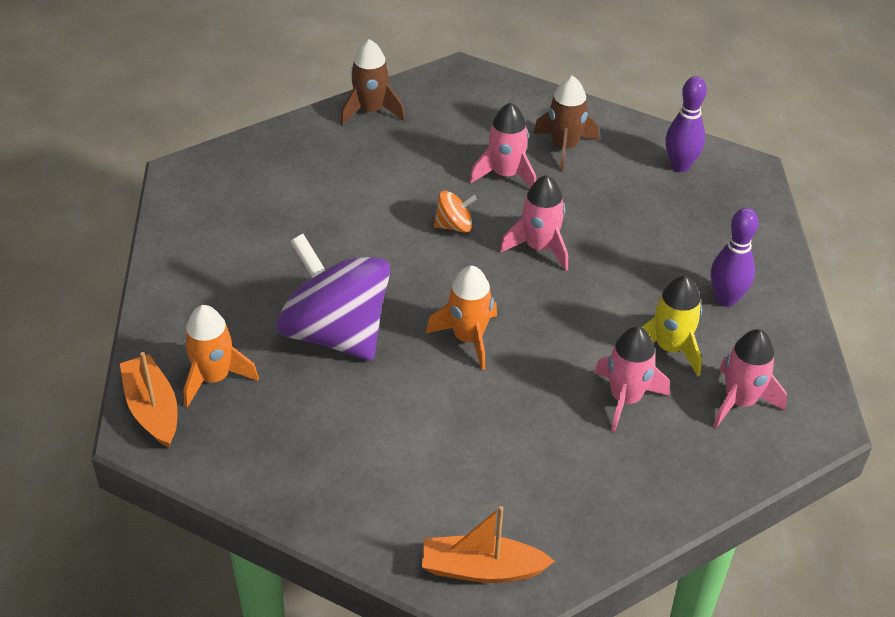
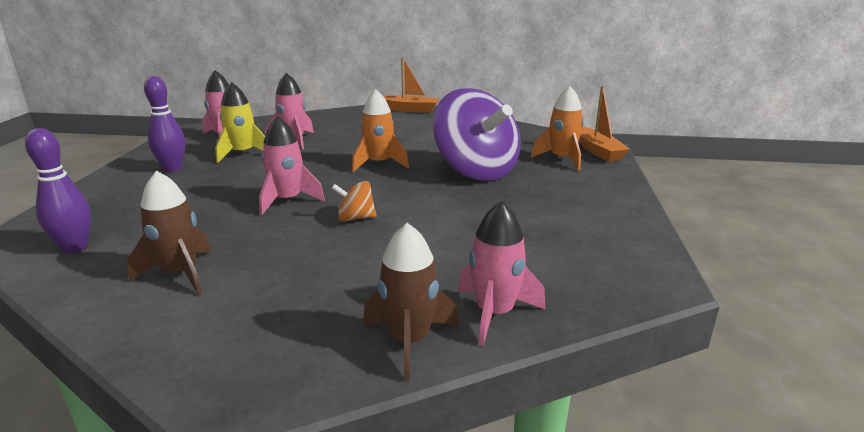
camera: 170 degrees left, 20 degrees down
pink rocket [469,103,536,188] -> pink rocket moved to [458,201,545,346]

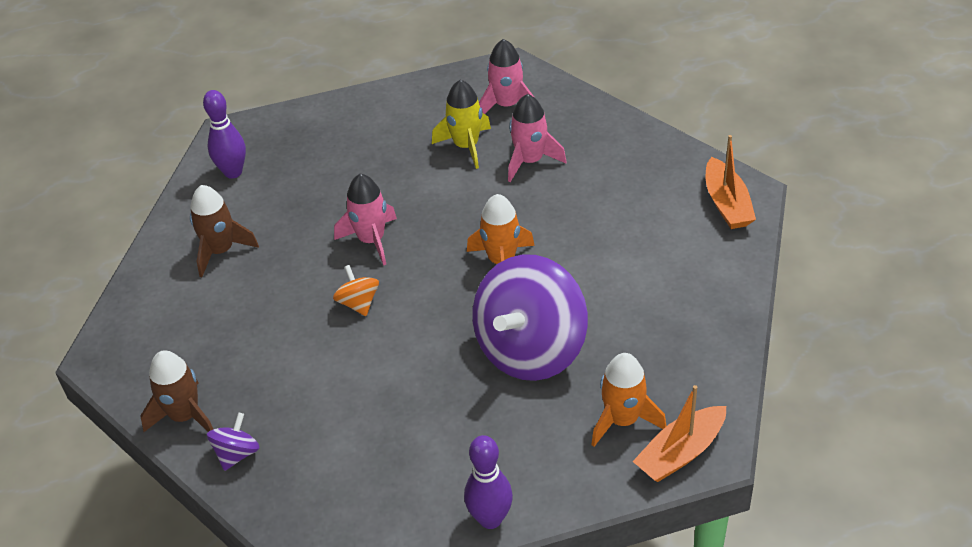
camera: 70 degrees right, 20 degrees up
purple bowling pin [144,76,185,172] -> purple bowling pin moved to [464,435,513,529]
pink rocket [458,201,545,346] -> purple spinning top [207,413,260,471]

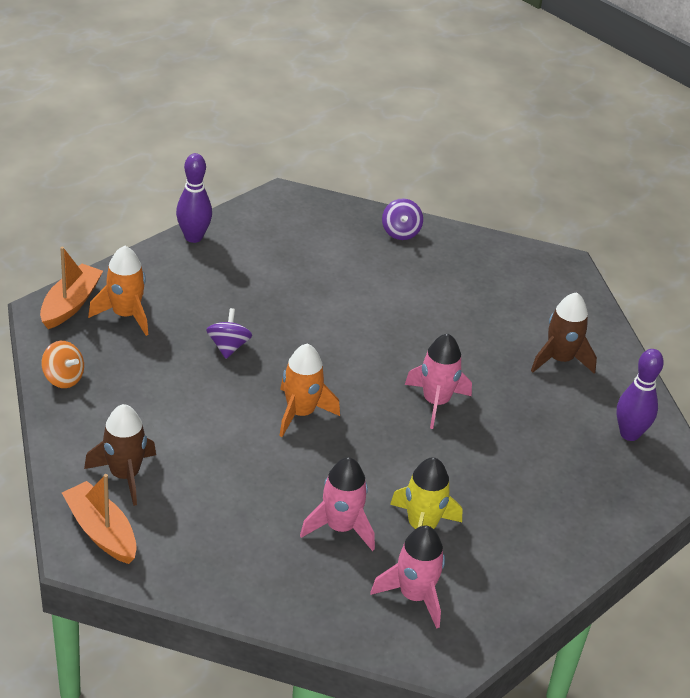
camera: 145 degrees right, 5 degrees down
brown rocket [140,350,213,432] -> brown rocket moved to [84,404,156,506]
orange spinning top [333,265,379,316] -> orange spinning top moved to [42,341,84,388]
purple spinning top [473,255,588,381] -> purple spinning top [206,308,252,359], size x0.41

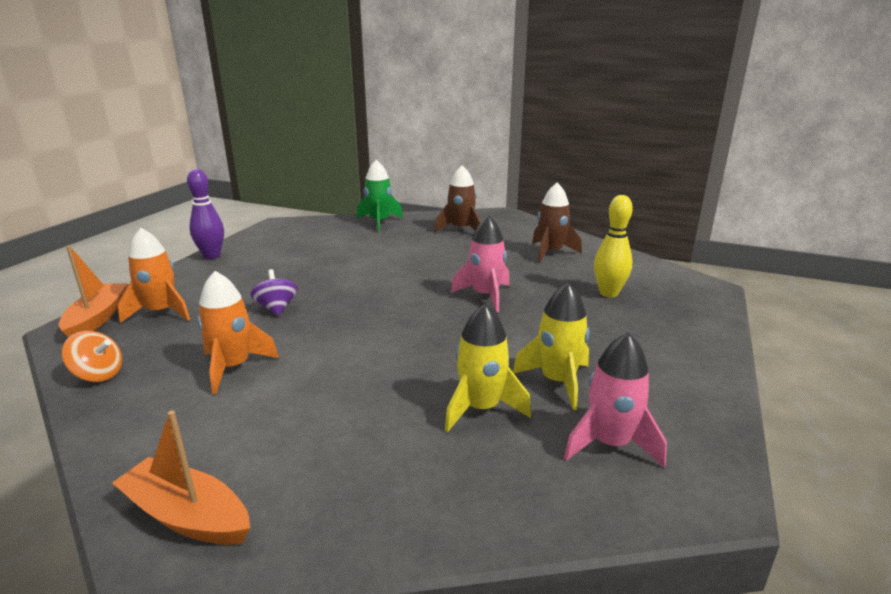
camera: 20 degrees left, 15 degrees down
brown rocket [84,404,156,506] -> brown rocket moved to [434,165,481,232]
orange rocket [279,344,340,437] -> orange rocket moved to [197,271,279,394]
pink rocket [300,457,375,551] -> yellow rocket [445,304,531,432]
purple spinning top [382,198,423,240] -> green rocket [357,160,403,232]
purple bowling pin [617,349,664,441] -> none
none -> yellow bowling pin [594,195,633,297]

